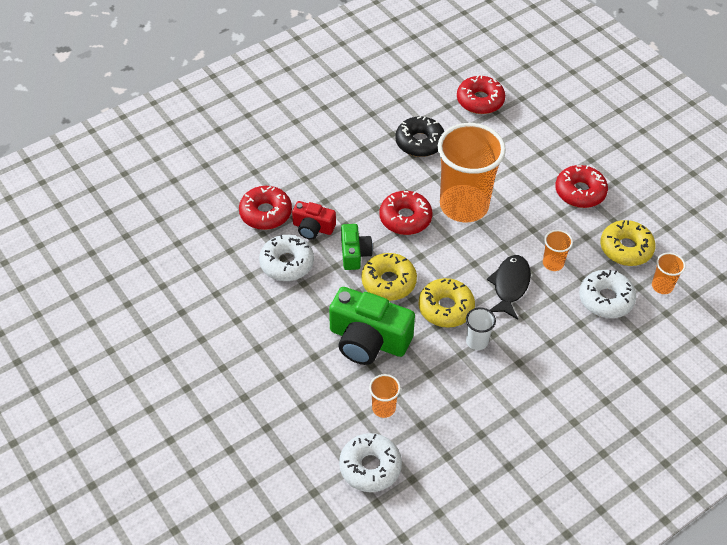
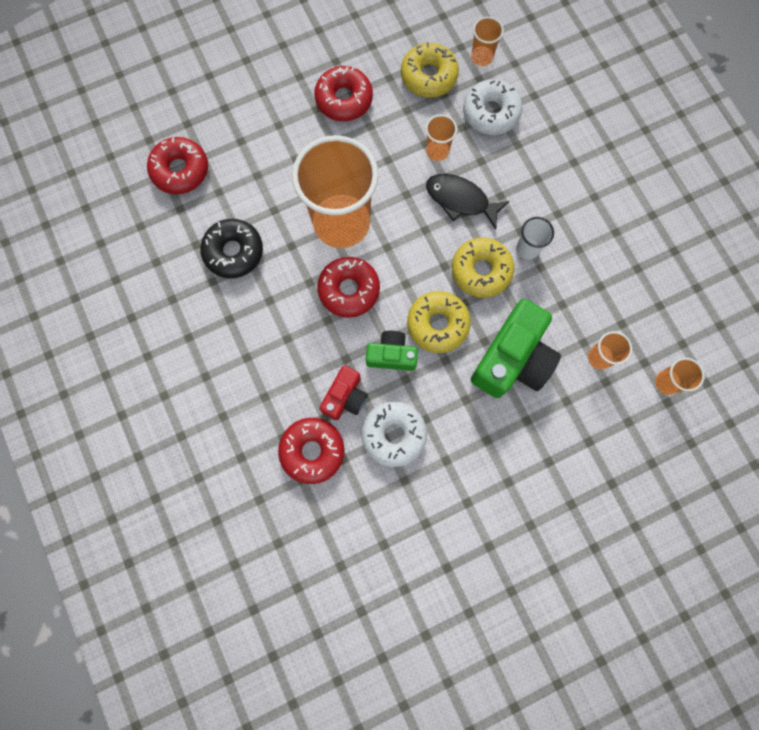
camera: 80 degrees left, 25 degrees up
white donut [339,433,402,492] -> orange cup [655,358,705,395]

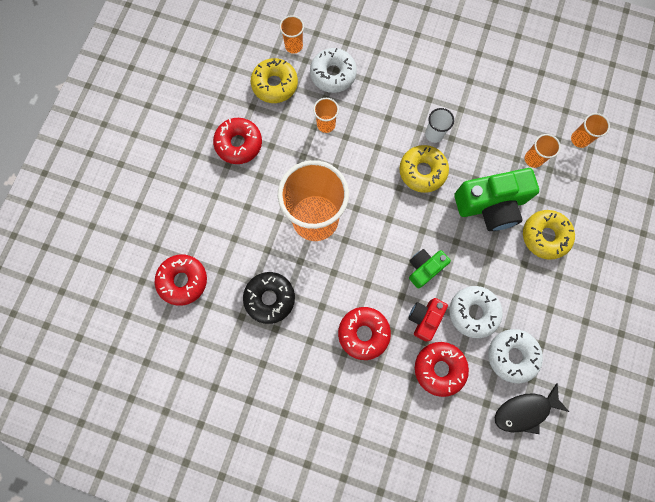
camera: 45 degrees left, 0 degrees up
red donut [317,257,380,318] -> red donut moved to [338,307,391,360]
red camera [320,365,368,420] -> red camera turned 135 degrees counterclockwise [408,298,448,342]
yellow donut [407,291,471,353] -> yellow donut moved to [523,210,575,260]
black fish [426,174,509,229] -> black fish moved to [494,383,569,434]
green camera [471,299,561,398] -> green camera turned 90 degrees clockwise [454,168,539,231]
none -> white donut [488,329,543,384]

